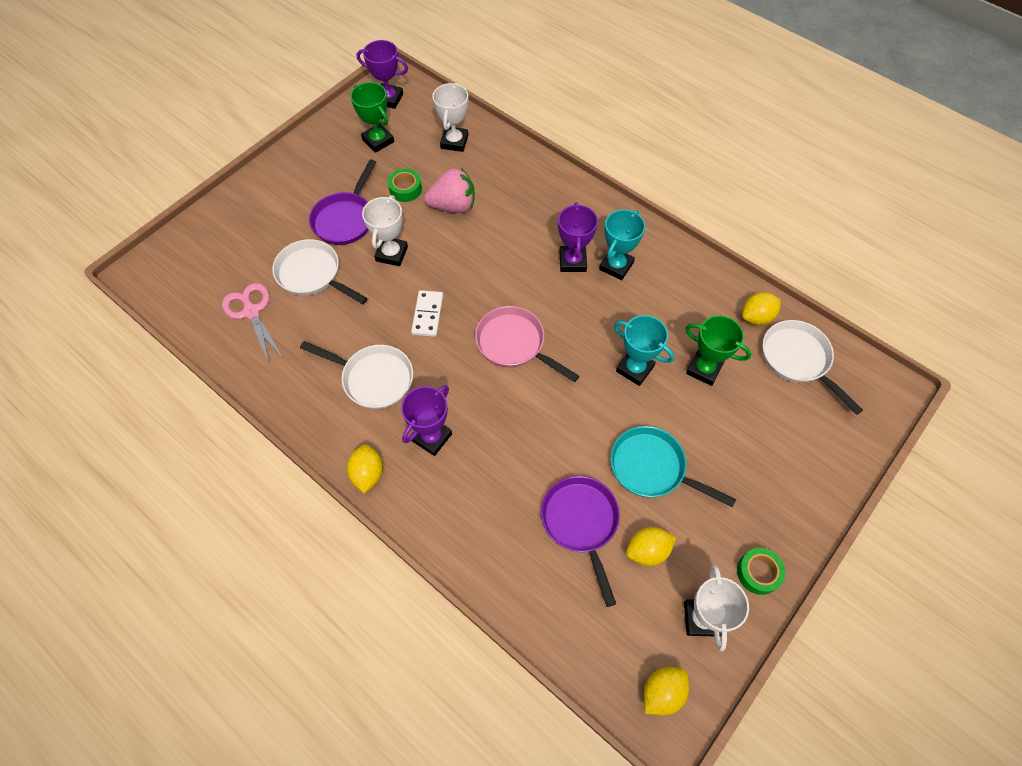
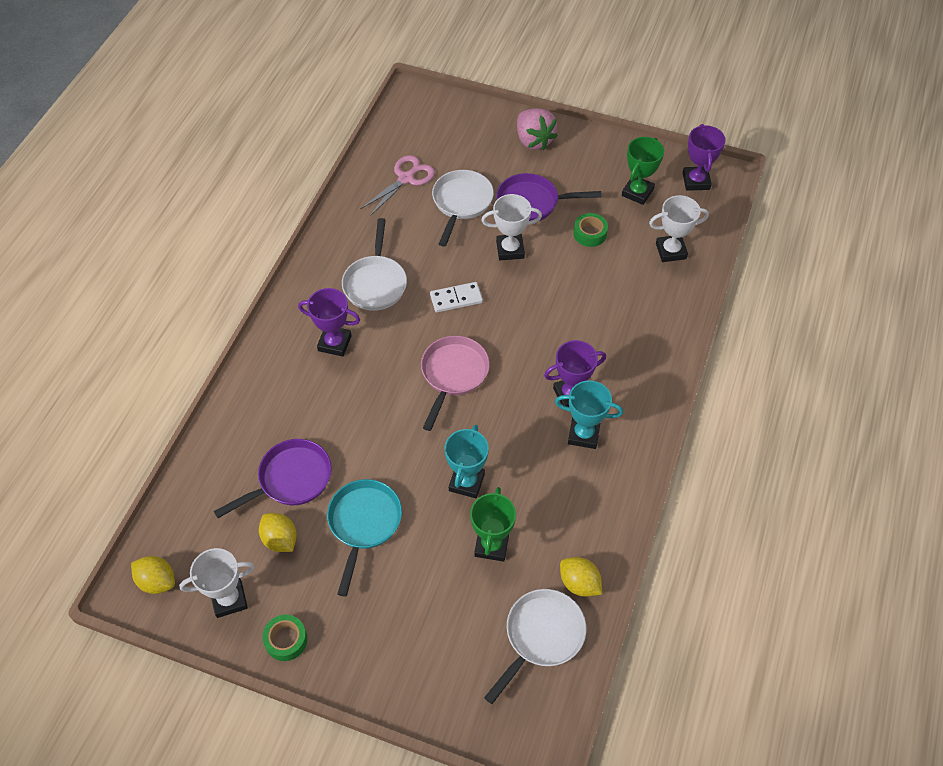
camera: 70 degrees right, 5 degrees down
yellow lemon [346,444,383,493] -> none
pink strawberry [424,168,475,213] -> pink strawberry moved to [517,108,558,150]

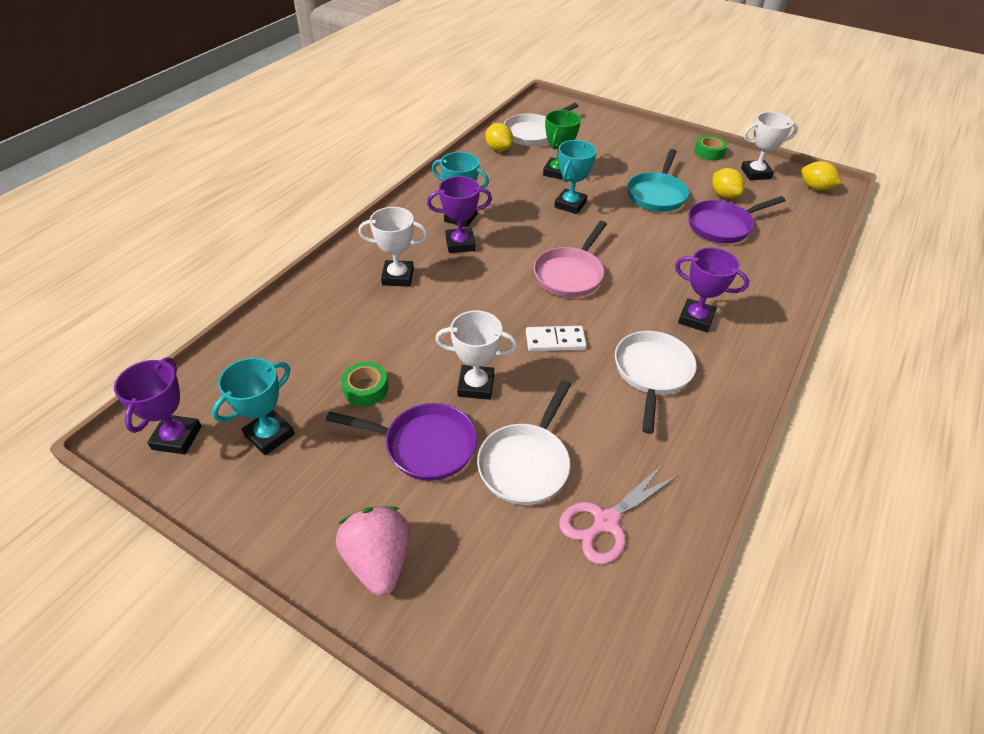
camera: 170 degrees left, 10 degrees down
green trophy [622,137,664,205] -> turquoise trophy [212,358,295,455]
white trophy [649,195,709,262] -> white trophy moved to [358,207,428,286]

